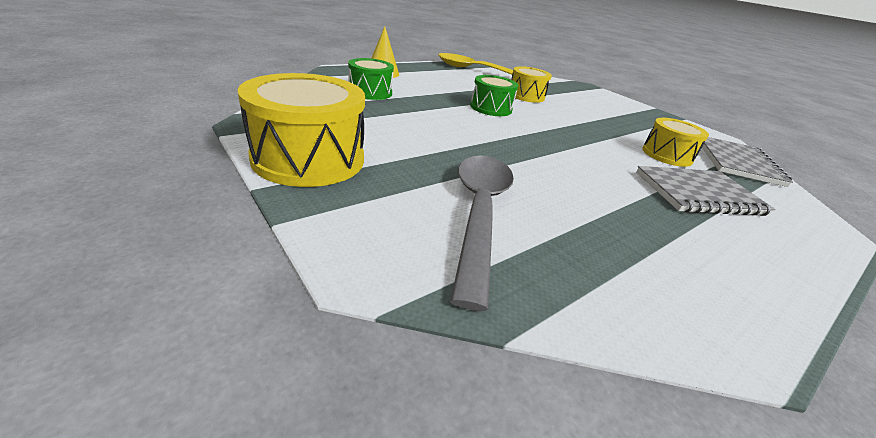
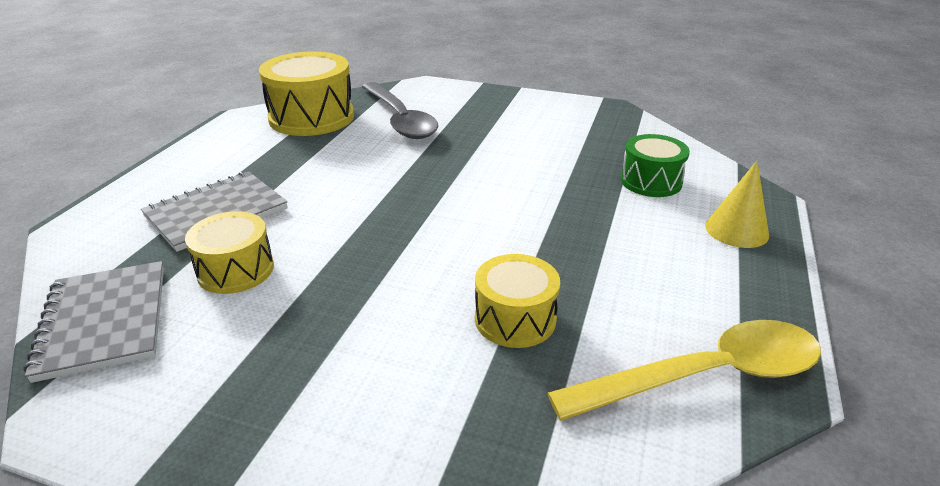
camera: 150 degrees right, 0 degrees up
yellow drum [238,73,365,187] -> yellow drum moved to [259,52,354,136]
green drum [470,75,518,116] -> none

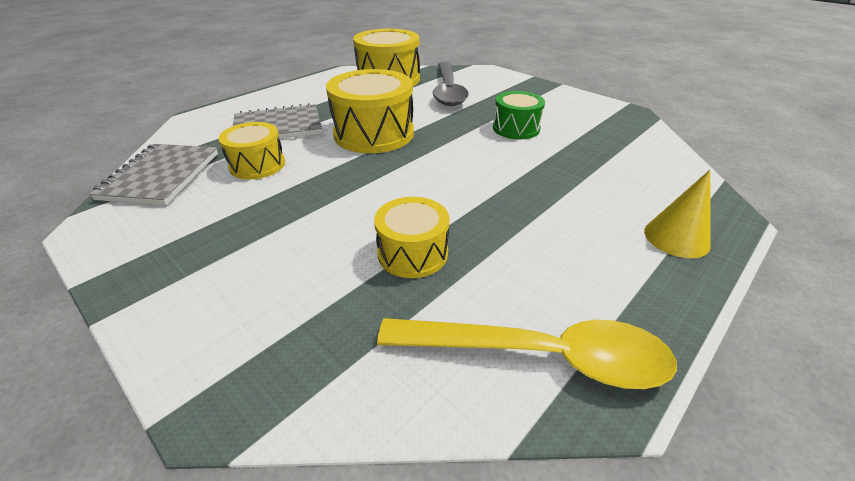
camera: 25 degrees right, 5 degrees up
green drum [621,134,690,197] -> green drum moved to [493,91,545,139]
none -> yellow drum [326,69,414,153]

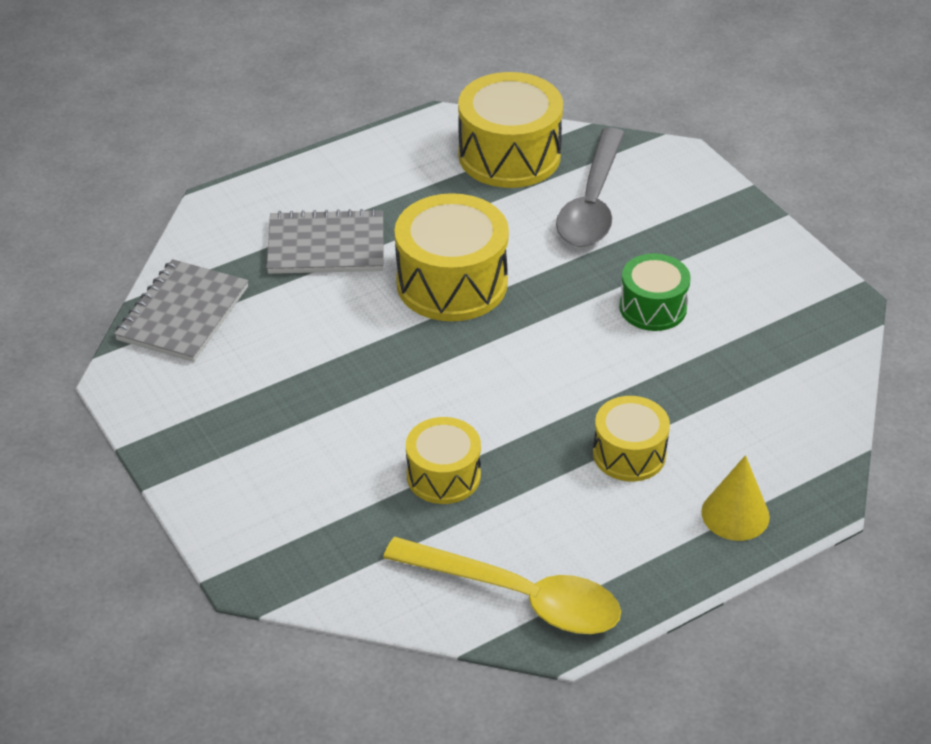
camera: 15 degrees right, 5 degrees up
yellow drum [218,122,285,180] -> yellow drum moved to [593,396,670,481]

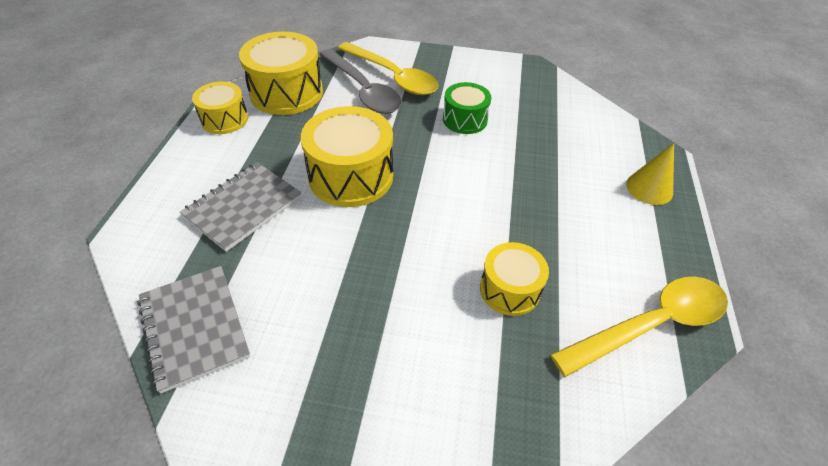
camera: 50 degrees left, 5 degrees up
yellow drum [593,396,670,481] -> yellow drum moved to [192,82,248,134]
none -> yellow spoon [337,42,438,95]

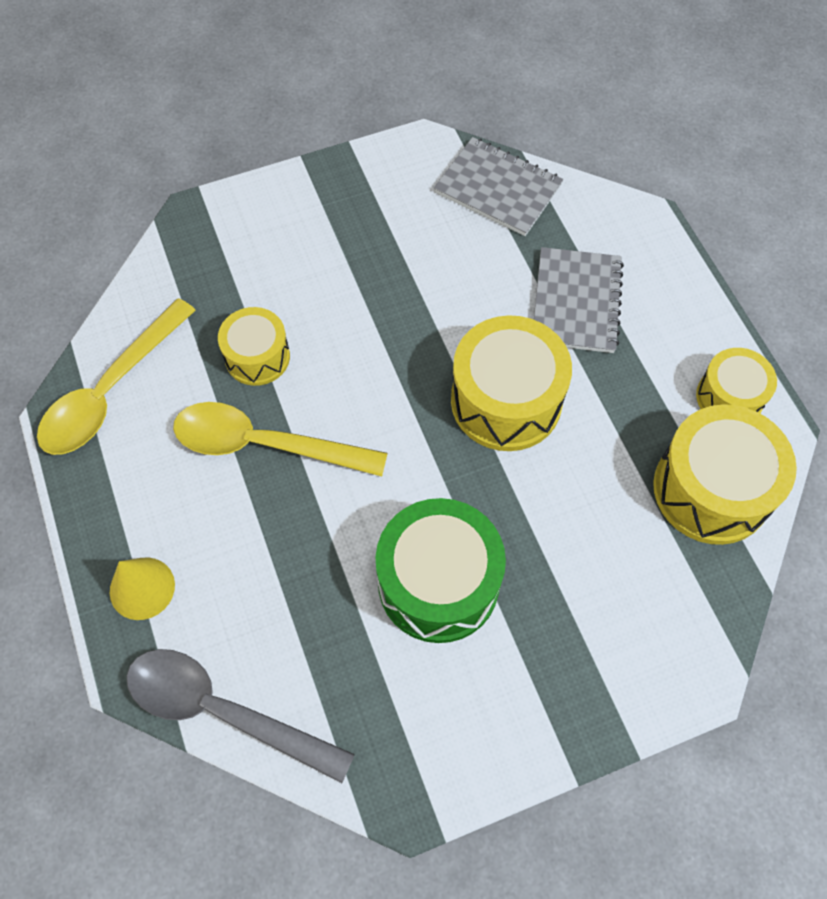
camera: 150 degrees right, 15 degrees up
grey spoon [319,49,402,114] -> grey spoon moved to [126,649,355,783]
yellow spoon [337,42,438,95] -> yellow spoon moved to [173,402,388,477]
green drum [443,82,491,134] -> green drum [375,498,506,643], size x1.68

